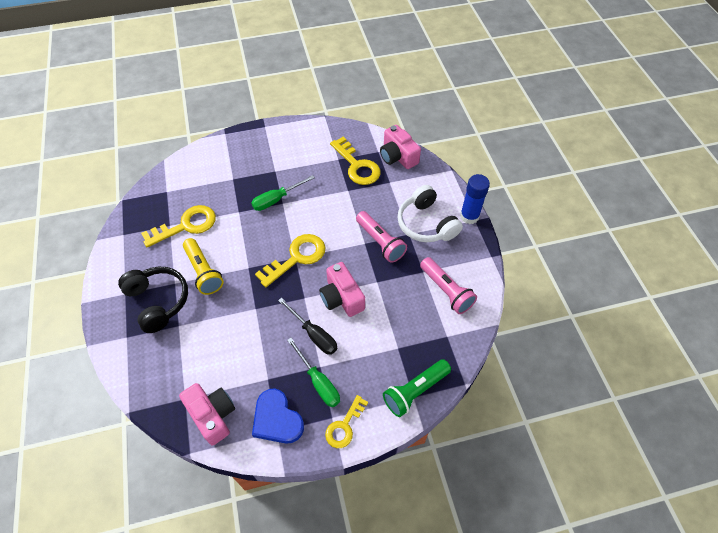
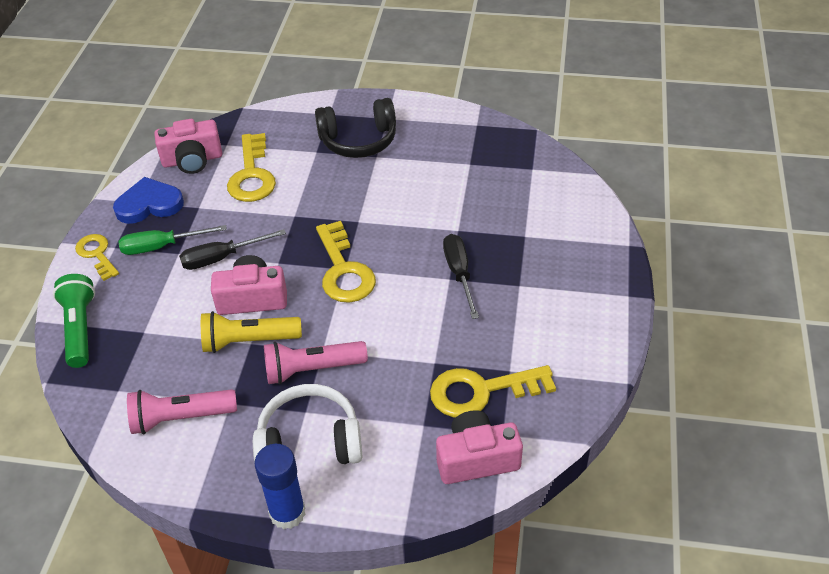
camera: 115 degrees right, 10 degrees down
yellow key [141,205,216,247] -> yellow key moved to [227,133,276,202]
yellow flashlight [183,238,224,295] -> yellow flashlight moved to [201,311,302,353]
green screwdriver [251,175,315,211] -> black screwdriver [443,234,479,319]

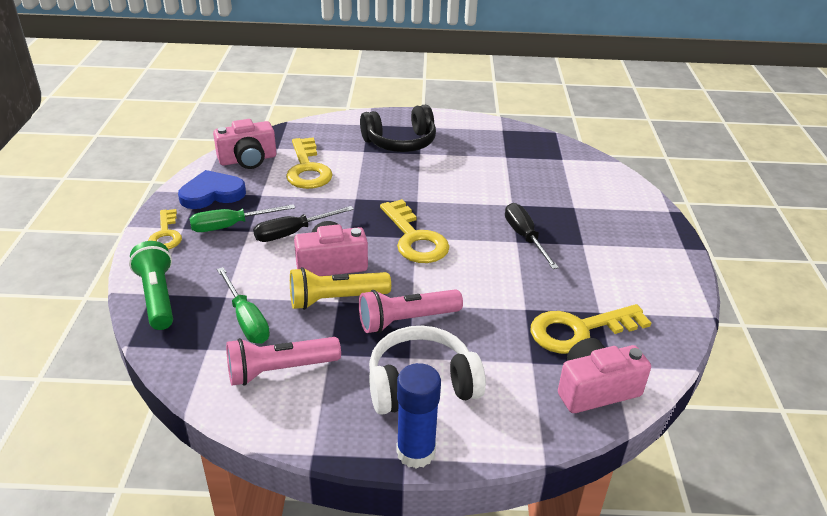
camera: 10 degrees left, 10 degrees down
yellow key [75,234,119,281] -> yellow key turned 150 degrees counterclockwise [148,209,182,249]
none -> green screwdriver [217,267,270,344]

